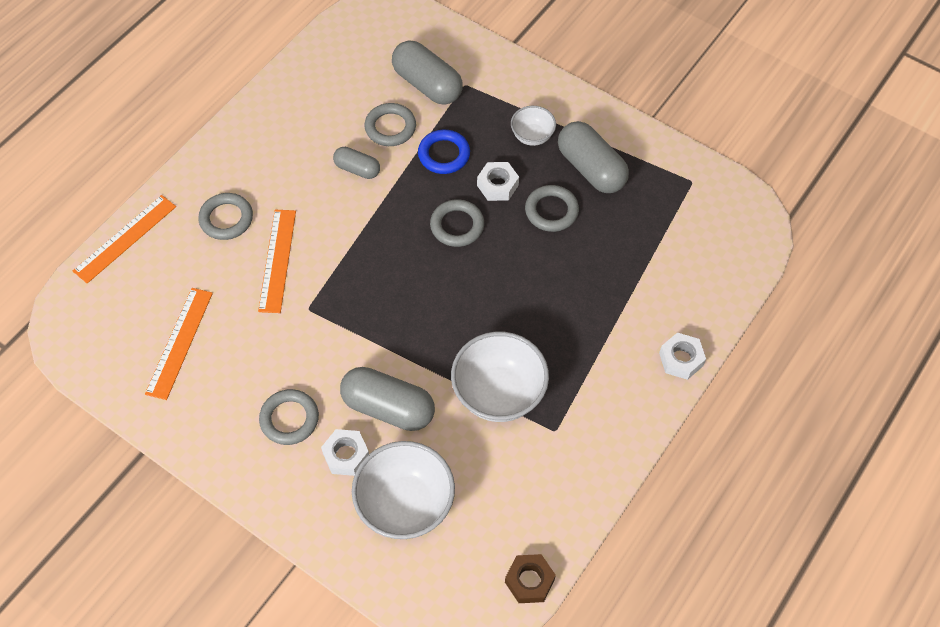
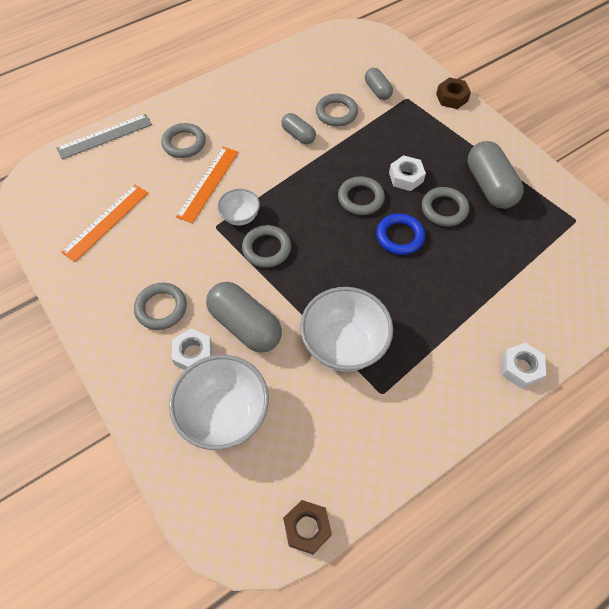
camera: 20 degrees right, 0 degrees up
orange ruler [73,195,176,283] -> grey ruler [56,114,152,160]
grey capsule [392,40,463,105] -> grey capsule [365,68,393,100], size x0.57
blue ring [418,130,470,174] -> blue ring moved to [376,213,425,255]
white bowl [511,106,556,146] -> white bowl moved to [217,189,260,226]
none -> grey ring [242,225,291,268]
none -> brown nut [436,77,471,109]

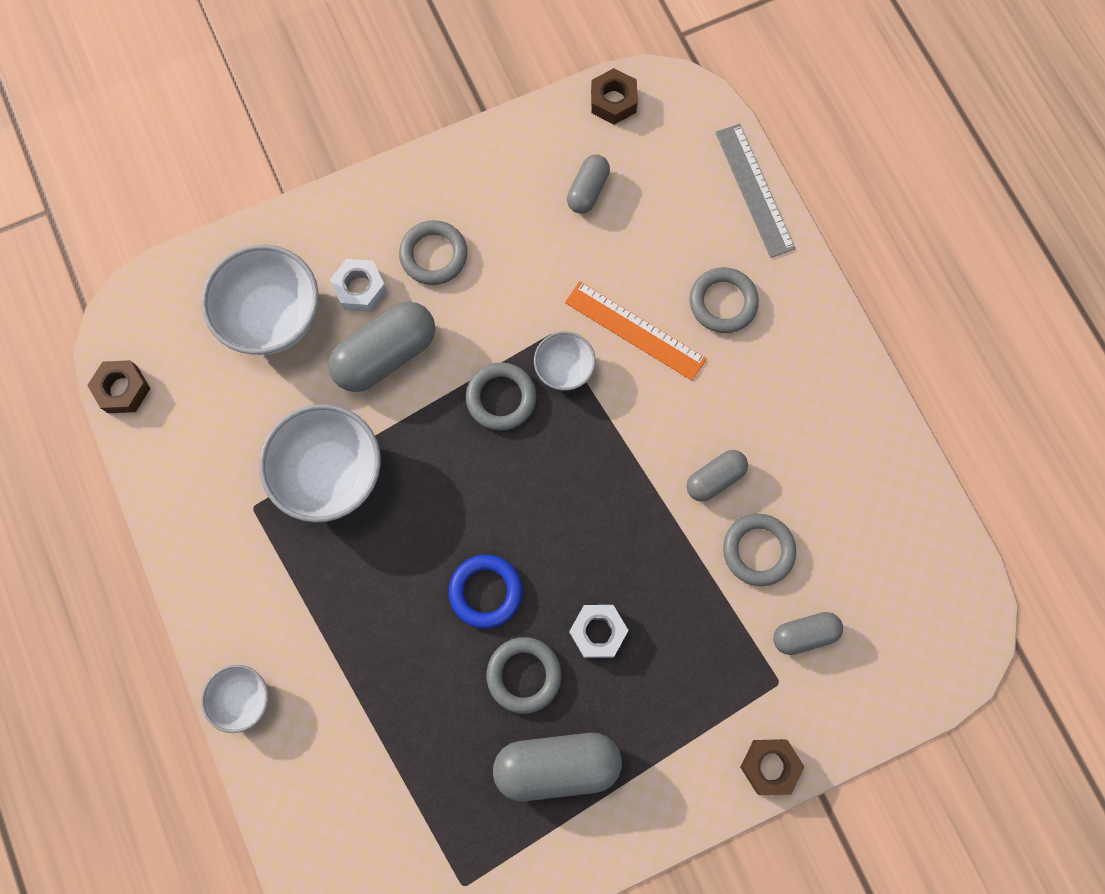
camera: 100 degrees right, 15 degrees up
orange ruler [61,185,148,262] -> grey capsule [567,155,610,214]
grey ring [338,176,385,215] -> none
white nut [502,342,546,389] -> white bowl [201,665,268,733]
none -> brown nut [591,68,638,125]

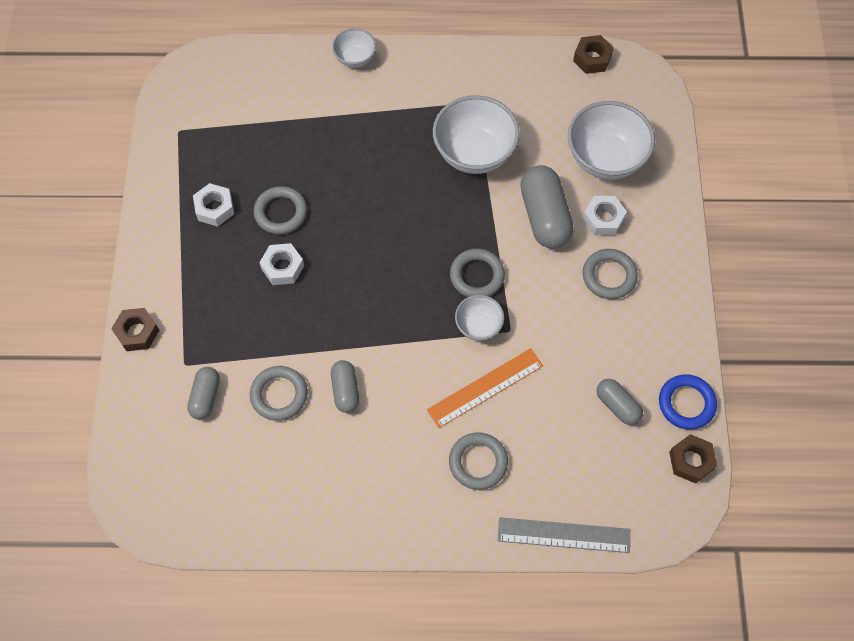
camera: 115 degrees right, 10 degrees down
blue ring [449,555,522,629] -> blue ring moved to [659,374,717,430]
grey capsule [493,733,622,801] -> white nut [193,183,234,226]

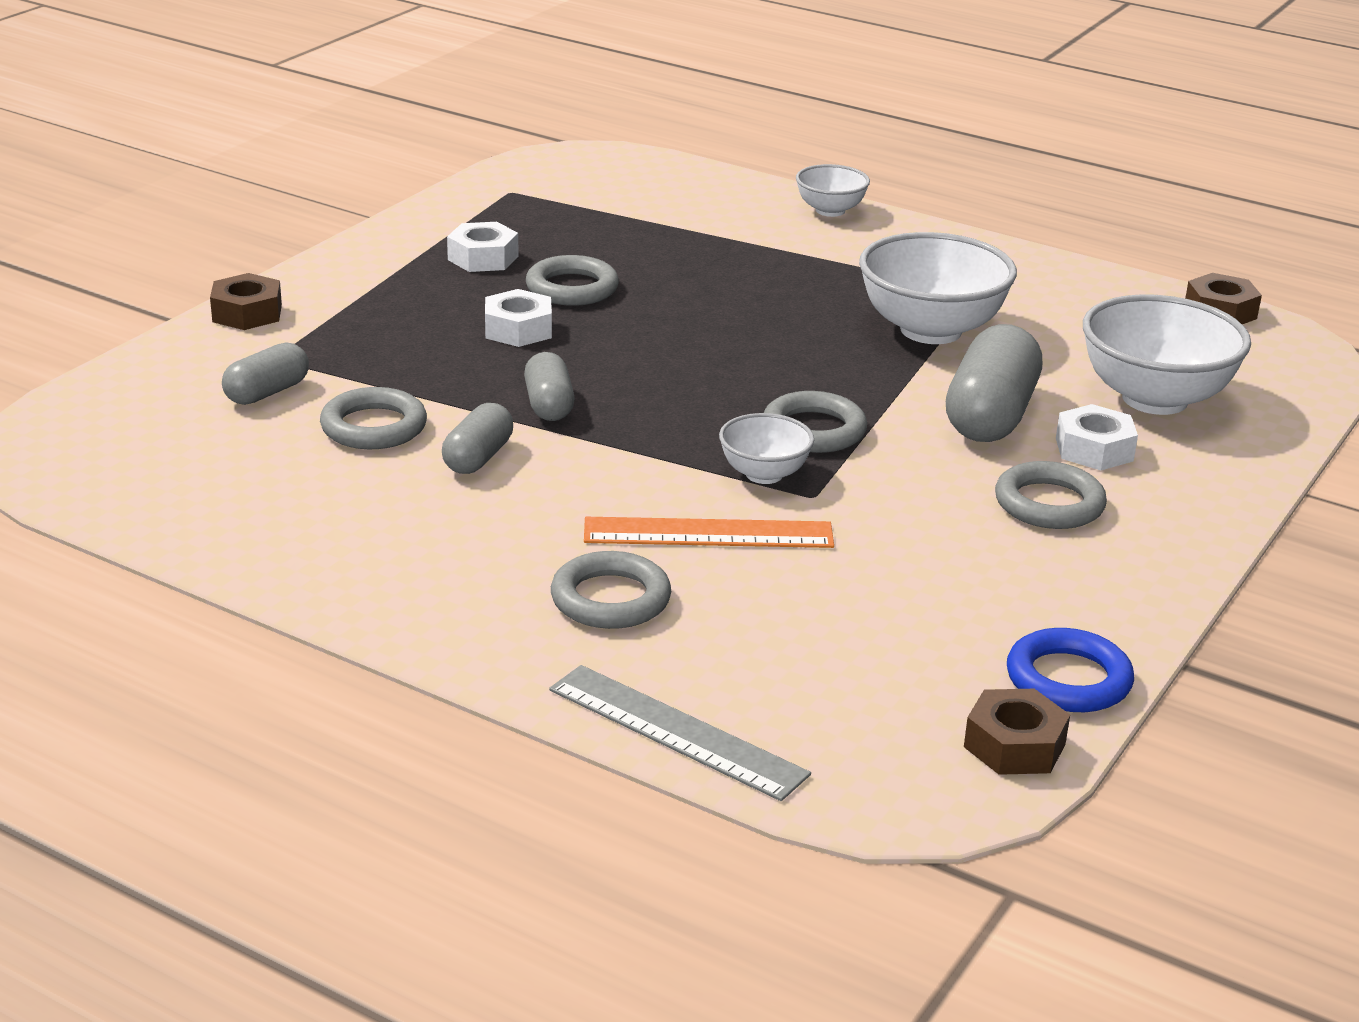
camera: 30 degrees right, 35 degrees down
grey capsule [597,379,643,425] -> grey capsule moved to [524,352,574,421]

